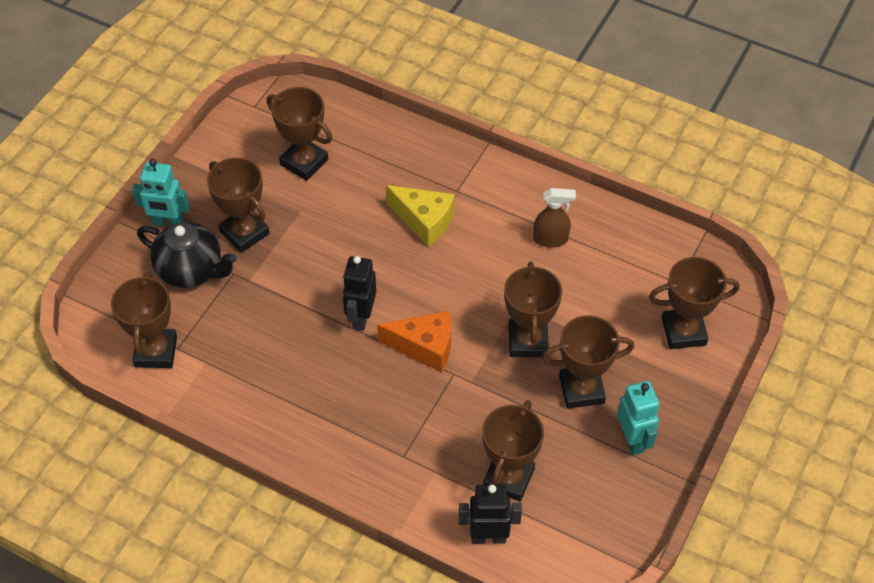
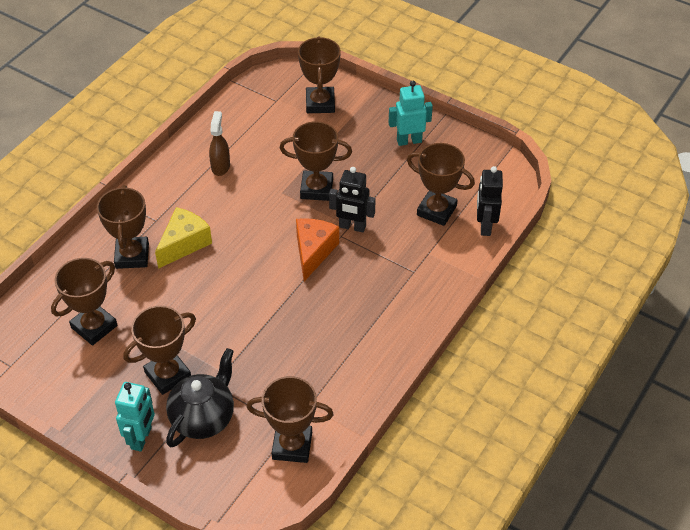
camera: 85 degrees left, 5 degrees down
black robot [343,256,376,331] -> black robot moved to [329,167,376,232]
brown trophy [541,315,634,409] -> brown trophy moved to [97,185,149,269]

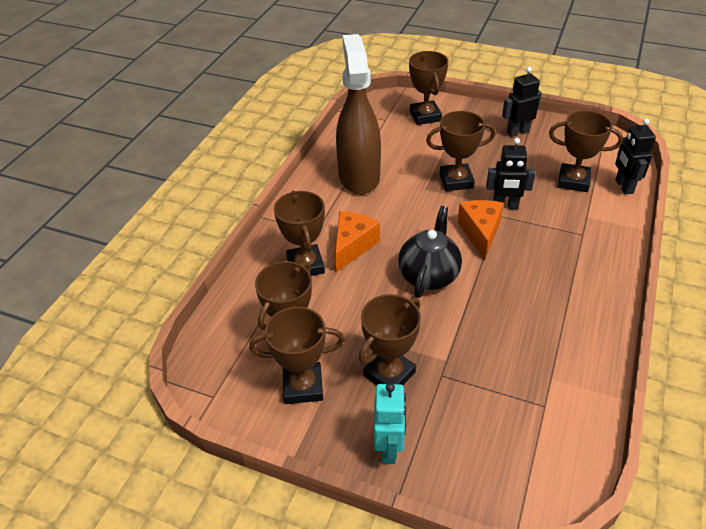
camera: 10 degrees left, 5 degrees down
yellow cheese [155,207,212,269] -> orange cheese [335,211,380,273]
black teapot [166,348,234,447] -> black teapot moved to [398,206,462,298]
brown spray bottle [209,111,230,176] -> brown spray bottle [336,34,381,195], size x2.32
brown trophy [247,376,334,463] -> brown trophy moved to [249,307,345,404]
turquoise robot [388,81,433,146] -> black robot [502,67,542,137]

